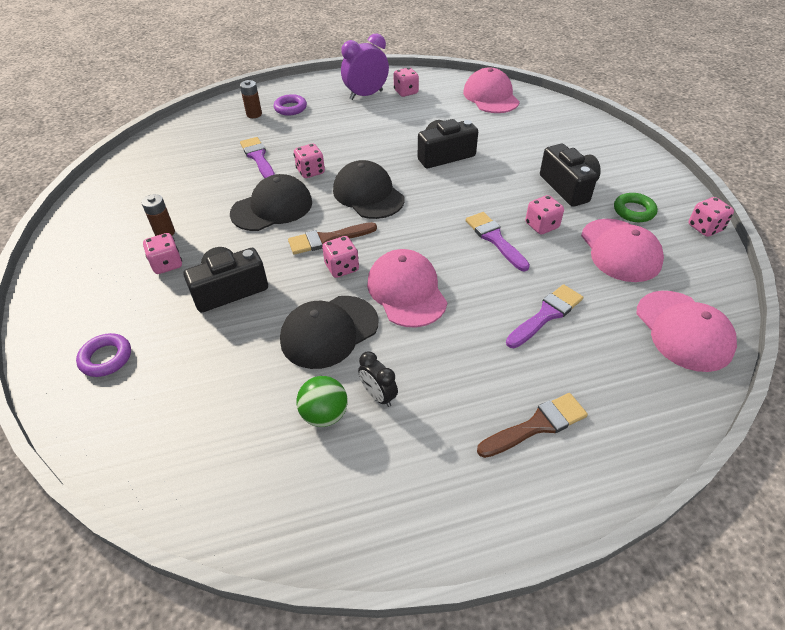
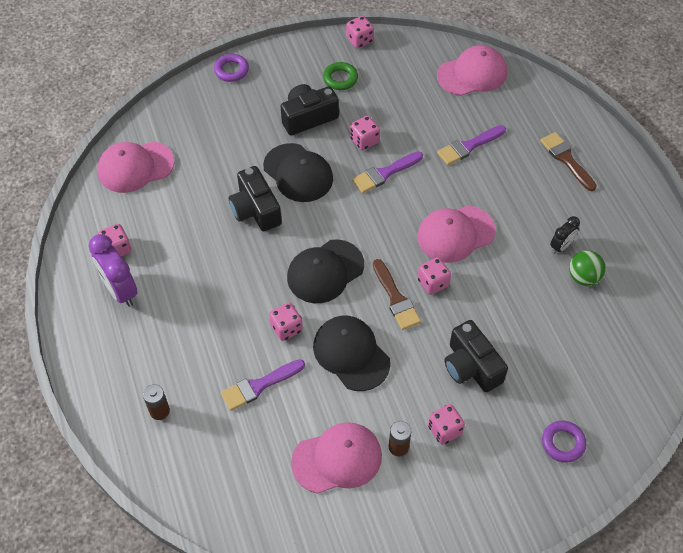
camera: 95 degrees left, 10 degrees up
purple ring [274,94,307,116] -> purple ring moved to [214,54,249,82]
black cap [280,296,378,369] -> black cap moved to [263,143,333,202]
purple brush [506,284,583,348] -> purple brush turned 75 degrees counterclockwise [437,125,506,165]
pink cap [581,219,664,282] -> pink cap moved to [291,422,382,494]

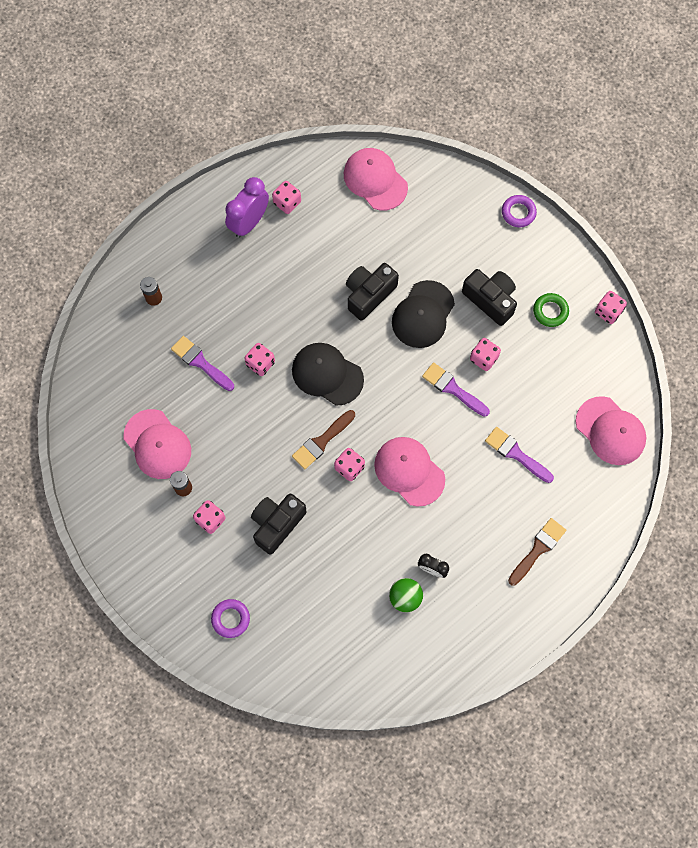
camera: 70 degrees right, 15 degrees up
black cap [313,316,390,391] -> none

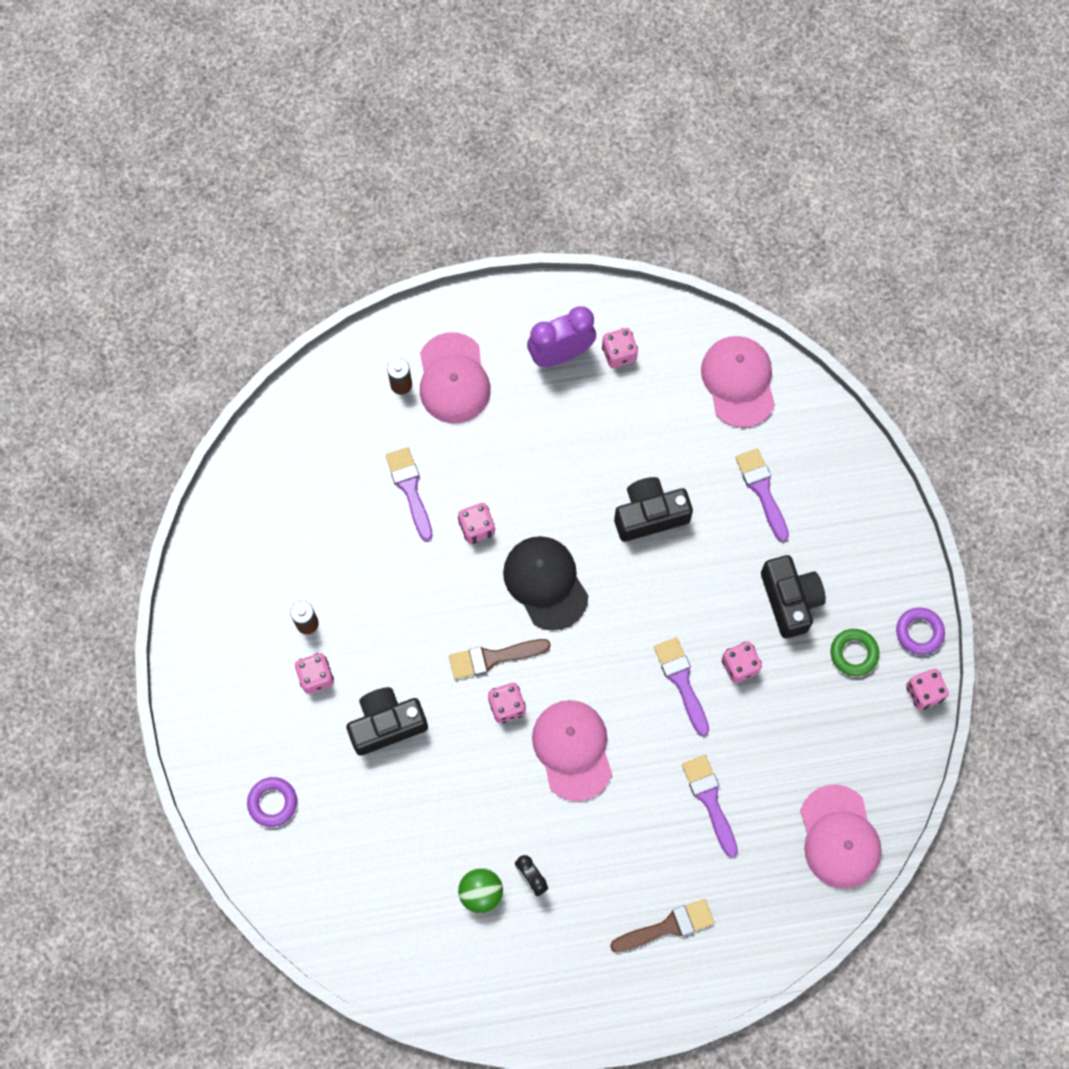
camera: 30 degrees right, 0 degrees up
pink cap [124,409,191,479] -> pink cap moved to [420,332,491,423]
black cap [392,280,455,348] -> none
purple ring [502,195,537,227] -> purple ring moved to [896,607,945,655]
none -> purple brush [735,448,789,542]

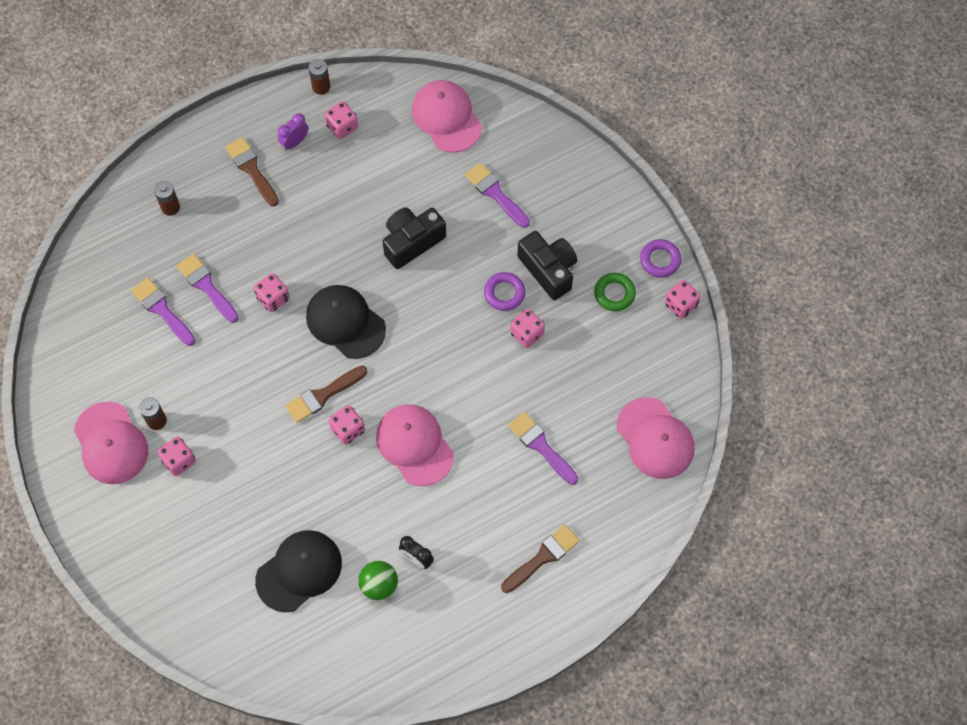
camera: 20 degrees left, 5 degrees down
purple ring [247,777,297,827] -> purple ring moved to [484,272,526,311]
black camera [346,687,428,756] -> none
pink cap [420,332,491,423] -> pink cap moved to [74,401,148,484]
purple clock [527,306,596,367] -> purple clock [278,113,309,150], size x0.56
purple brush [654,637,709,736] -> purple brush moved to [131,277,195,346]
none -> brown brush [225,137,279,206]
none -> black cap [255,530,342,613]
none -> brown battery [308,59,330,95]

